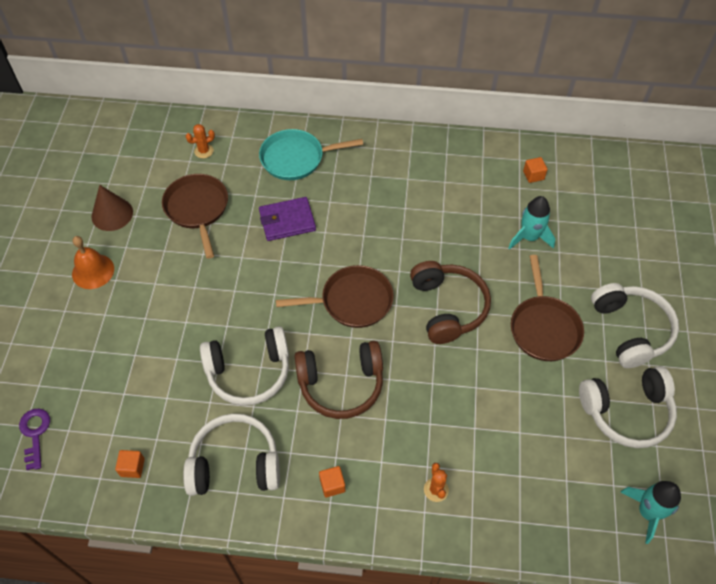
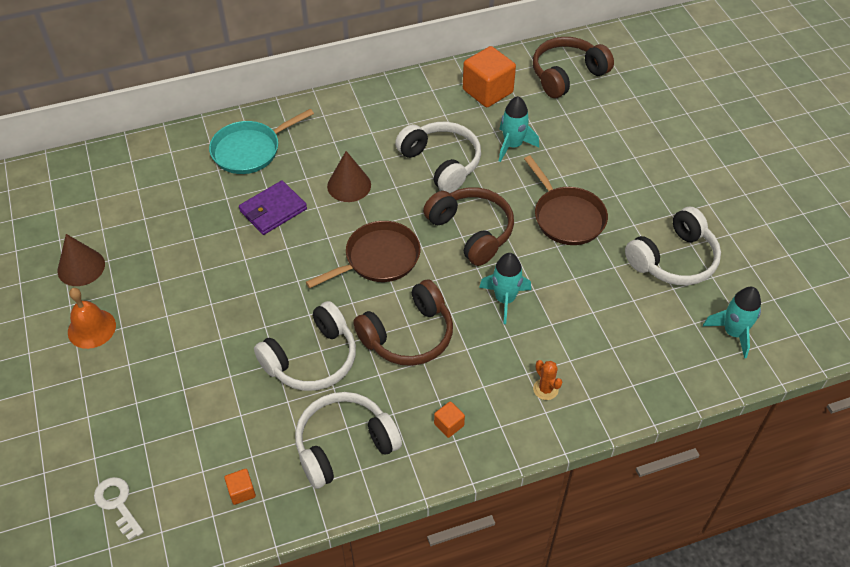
camera: 25 degrees left, 5 degrees down
purple key [19,409,50,470] -> white key [94,477,144,541]
brown pan [162,174,228,259] -> none
orange cactus [186,124,215,158] -> none
orange cube [523,157,548,183] -> orange cube [463,46,516,107], size x2.18
white headphones [591,283,679,368] -> white headphones moved to [395,122,481,193]
none -> brown cone [327,151,371,202]
none -> turquoise rocket [479,253,531,324]
none -> brown headphones [533,37,614,98]

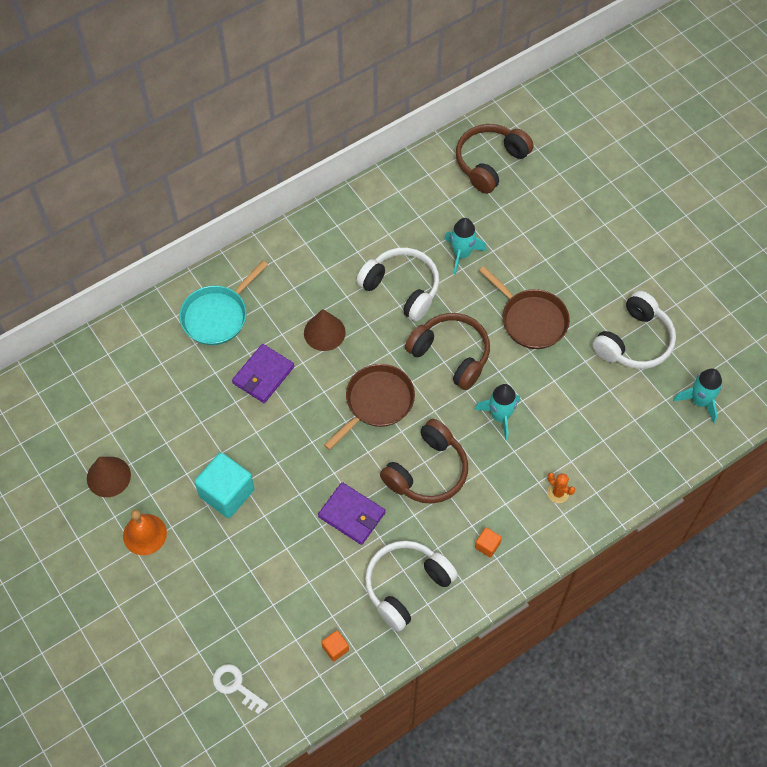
camera: 15 degrees left, 10 degrees up
white headphones [254,301,356,391] -> purple wallet [318,482,385,545]
orange cube [463,46,516,107] -> none
none -> turquoise cube [194,452,255,518]

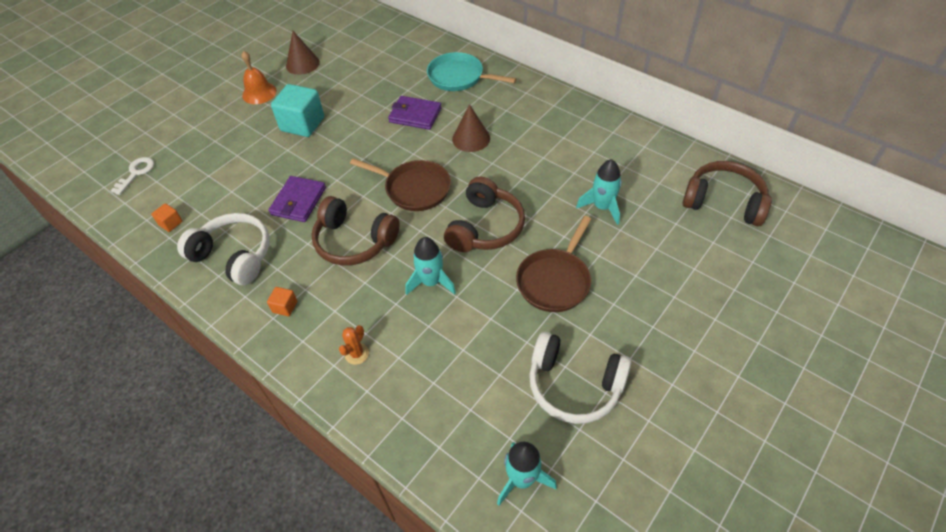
camera: 75 degrees right, 10 degrees down
white headphones [356,248,439,322] -> none

